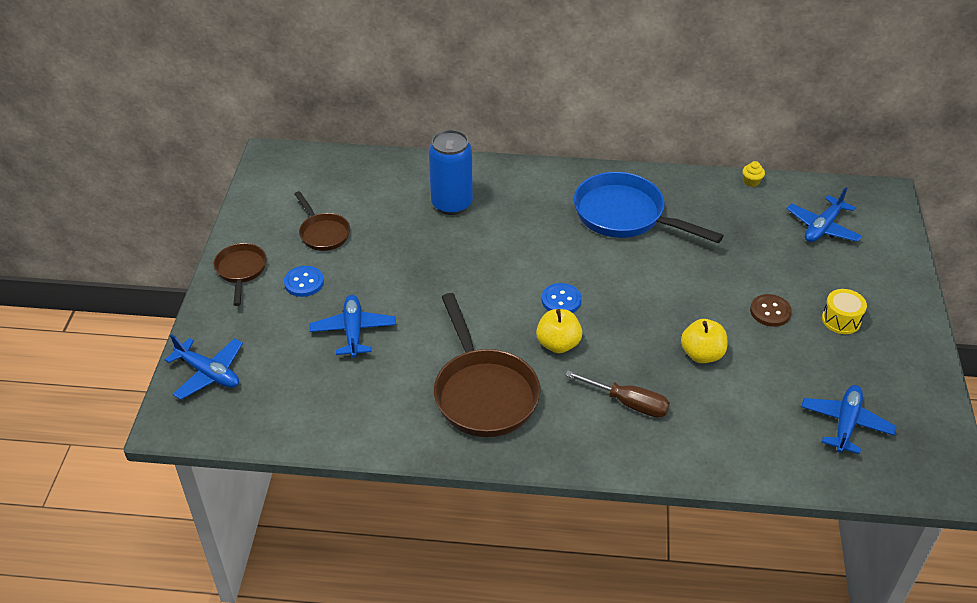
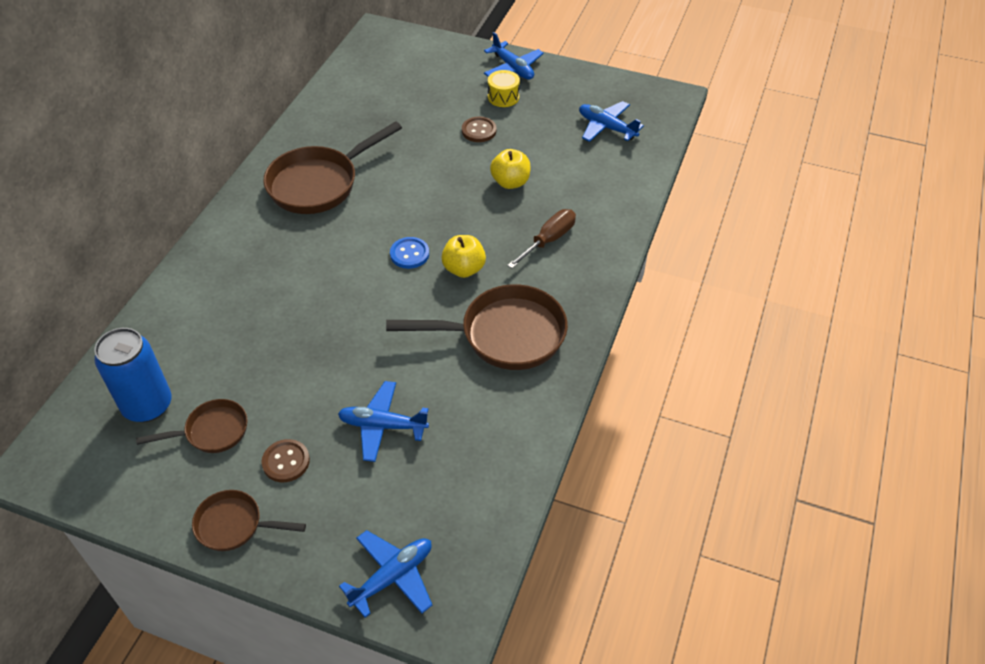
camera: 75 degrees left, 5 degrees up
blue button [284,266,324,297] -> brown button [262,439,310,482]
blue can [429,130,473,215] -> blue can moved to [94,328,171,422]
blue pan [574,172,724,243] -> brown pan [263,121,402,214]
yellow cupcake [742,161,765,187] -> none
blue plane [787,187,862,242] -> blue plane moved to [484,32,544,80]

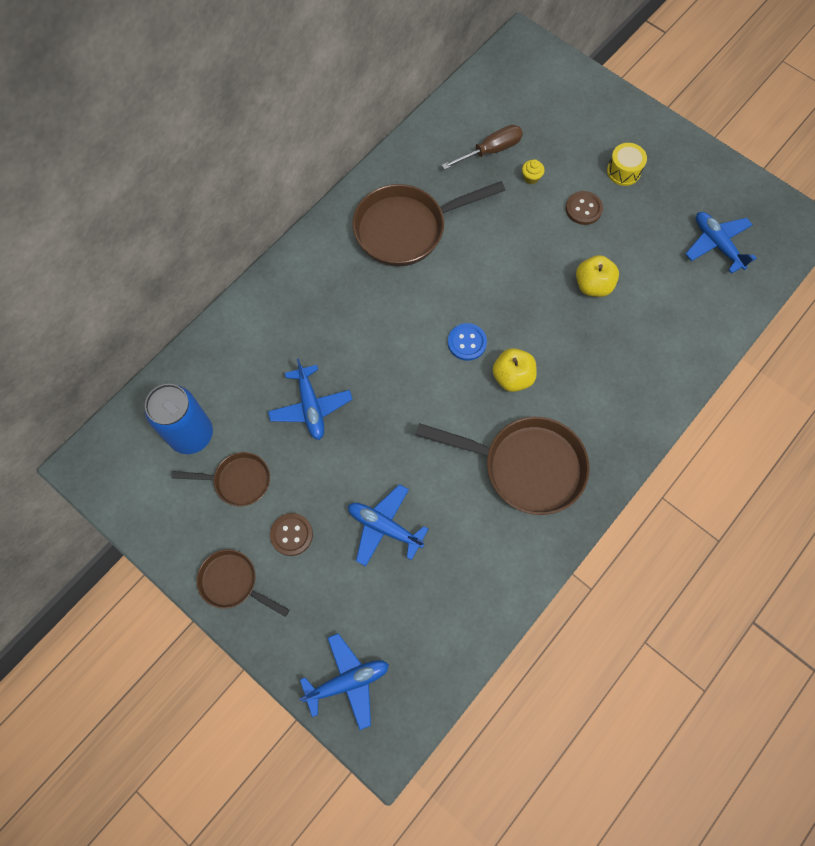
camera: 20 degrees right, 20 degrees up
blue plane [484,32,544,80] -> blue plane moved to [268,358,353,440]
brown screwdriver [507,209,576,269] -> brown screwdriver moved to [442,125,523,170]
none -> yellow cupcake [522,159,545,184]

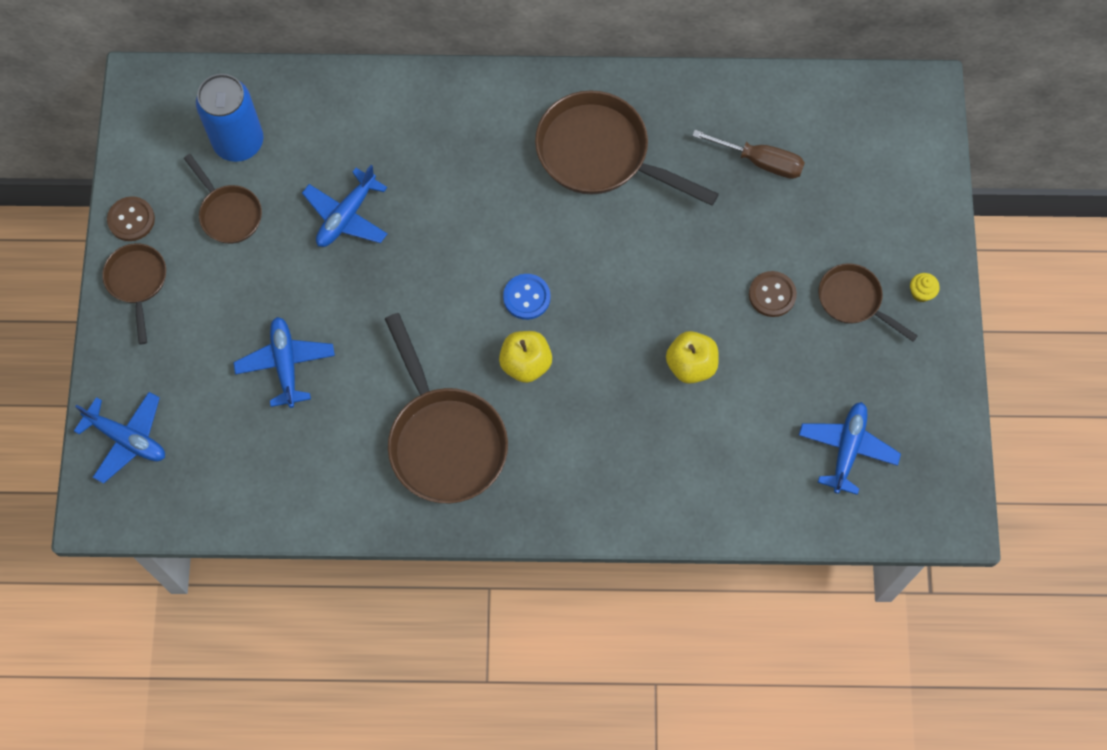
camera: 50 degrees right, 0 degrees up
brown button [270,513,313,556] -> brown button moved to [107,196,155,241]
yellow cupcake [522,159,545,184] -> yellow cupcake moved to [910,273,939,302]
yellow drum [607,143,647,186] -> brown pan [818,263,918,342]

